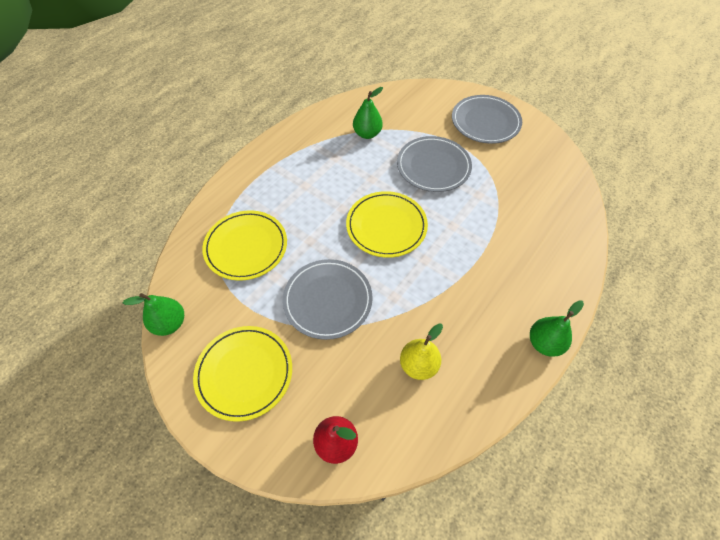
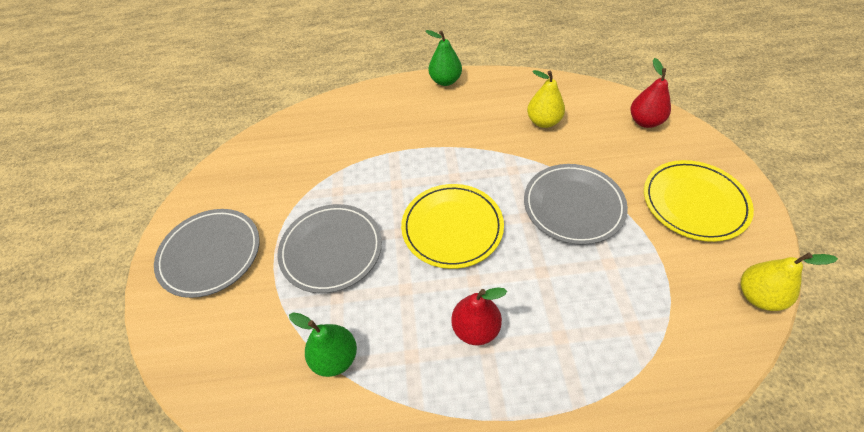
camera: 130 degrees left, 5 degrees down
green pear [123,293,184,336] -> yellow pear [741,253,838,311]
yellow plate [202,210,287,281] -> none
none -> red pear [451,287,507,345]

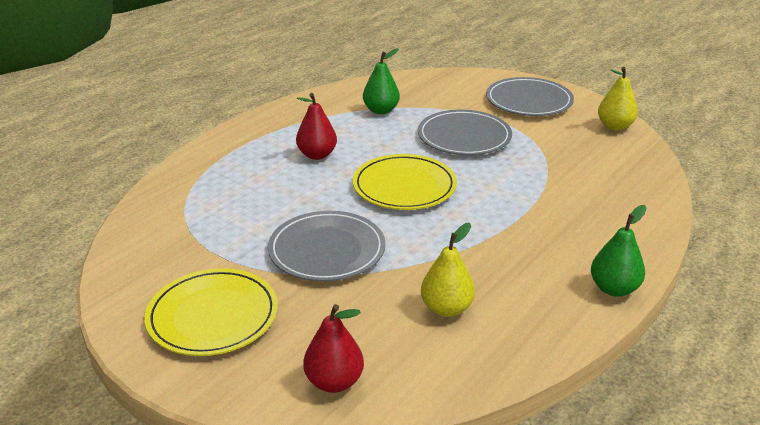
camera: 130 degrees right, 20 degrees down
yellow pear [741,253,838,311] -> yellow pear moved to [598,67,638,131]

